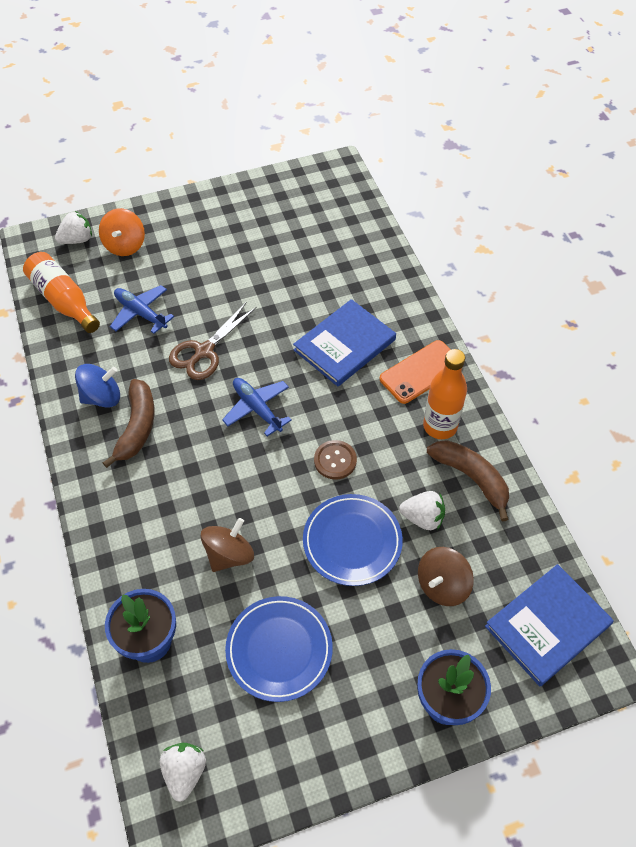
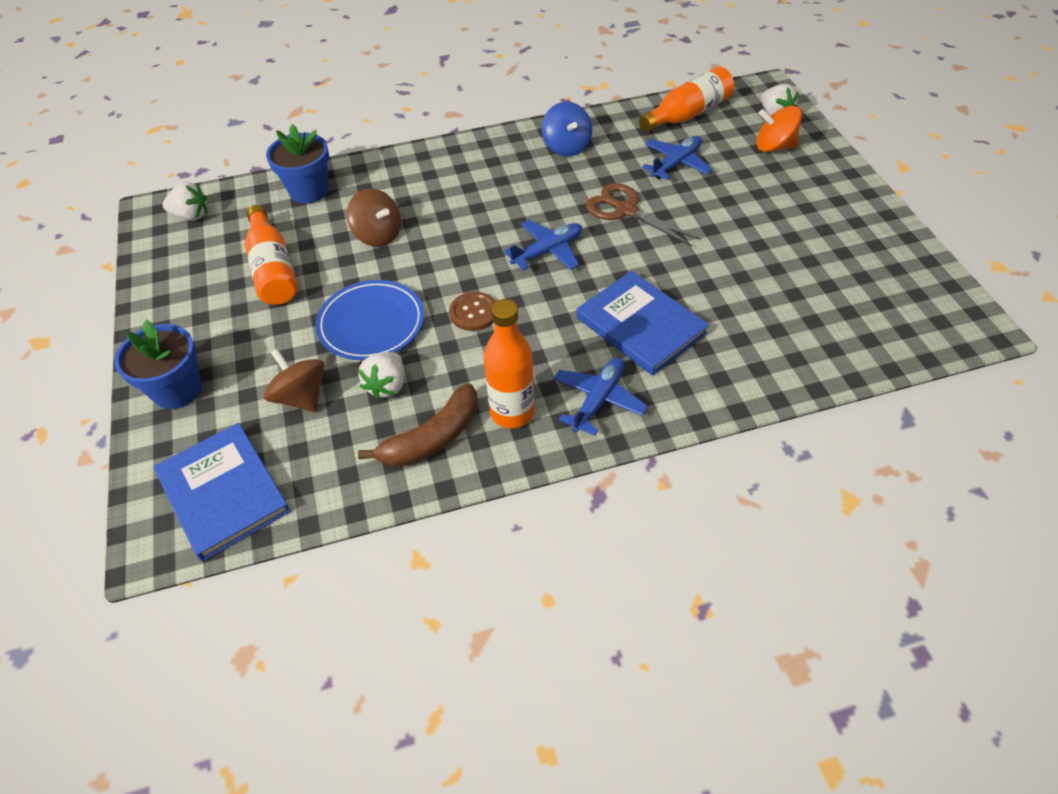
camera: 95 degrees right, 5 degrees down
brown banana [103,379,154,468] -> none
blue plate [225,596,333,702] -> orange bottle [245,205,298,305]
orange phone [379,340,451,404] -> blue plane [554,357,648,436]

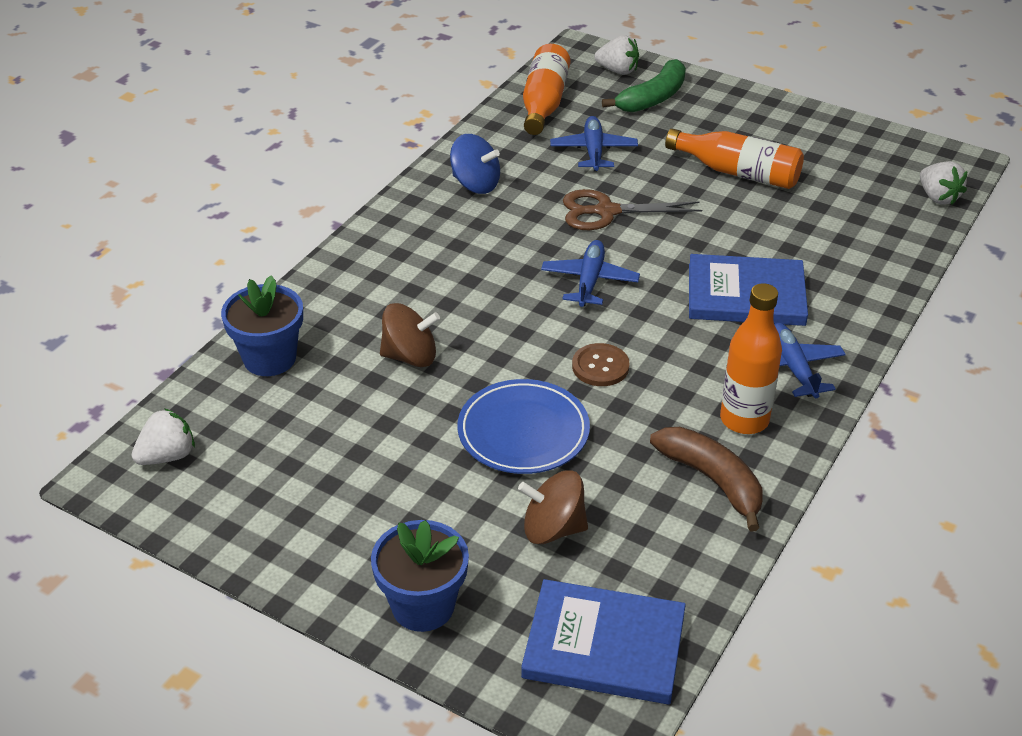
camera: 45 degrees left, 10 degrees down
orange bottle [245,205,298,305] -> orange bottle moved to [665,129,804,189]
white strawberry [358,352,404,400] -> white strawberry moved to [920,161,968,205]
brown banana [358,383,478,467] -> brown banana turned 45 degrees counterclockwise [650,427,762,531]
orange spinning top [756,106,802,152] -> green banana [602,59,686,112]

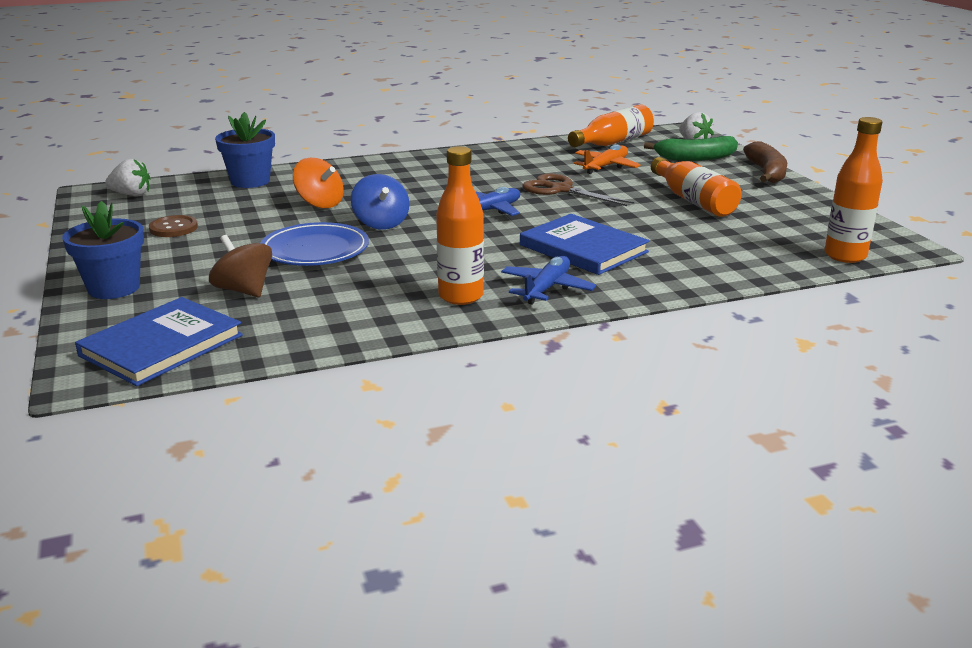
camera: 40 degrees right, 15 degrees down
brown spinning top [380,303,440,367] -> orange spinning top [293,158,344,208]
blue spinning top [450,134,500,194] -> blue spinning top moved to [351,174,409,230]
blue book [521,579,686,704] -> blue book turned 75 degrees clockwise [75,297,243,386]
blue plane [550,116,638,171] -> orange plane [574,145,640,174]
brown button [572,343,630,386] -> brown button moved to [149,215,198,237]
brown banana [650,427,762,531] -> brown banana moved to [743,141,787,183]
white strawberry [920,161,968,205] -> orange bottle [824,117,883,263]

